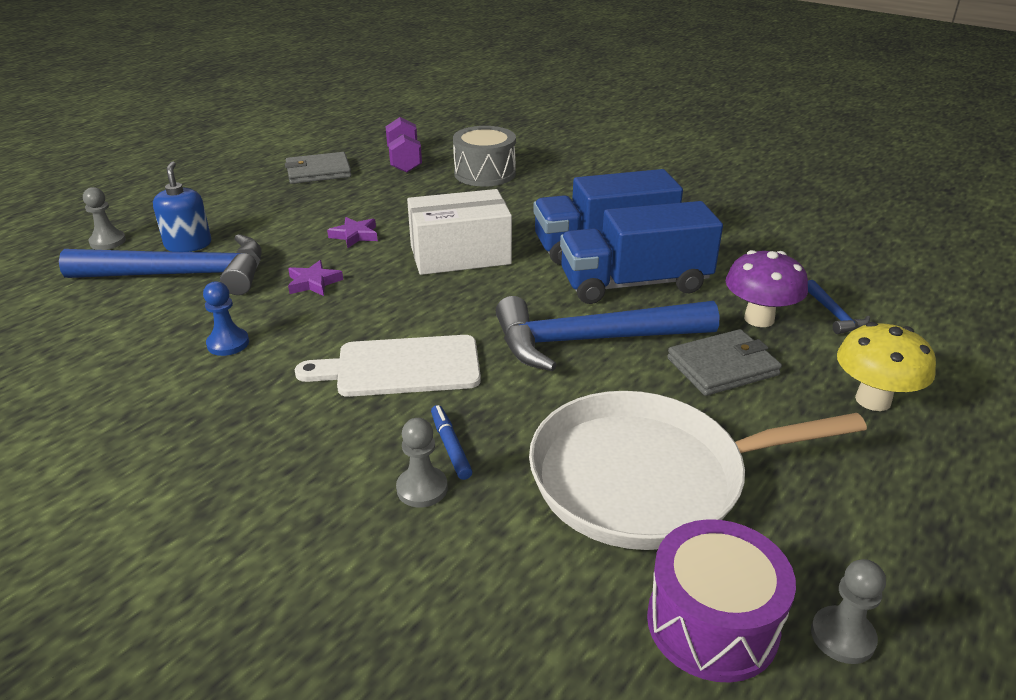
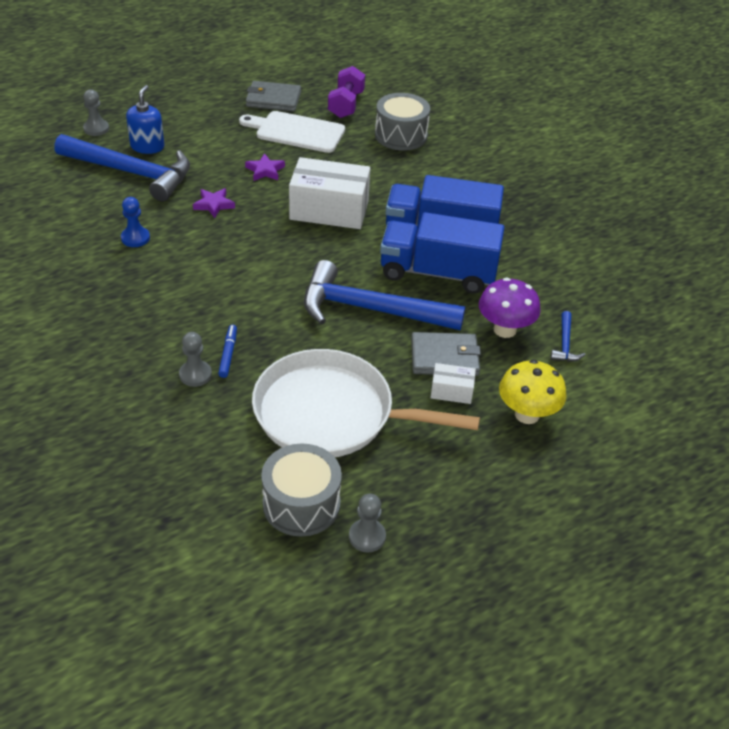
camera: 20 degrees right, 10 degrees up
white cutting board [295,335,481,397] -> white cutting board moved to [239,111,345,153]
purple drum [647,519,796,683] -> grey drum [261,443,342,536]
none -> white box [430,363,476,404]

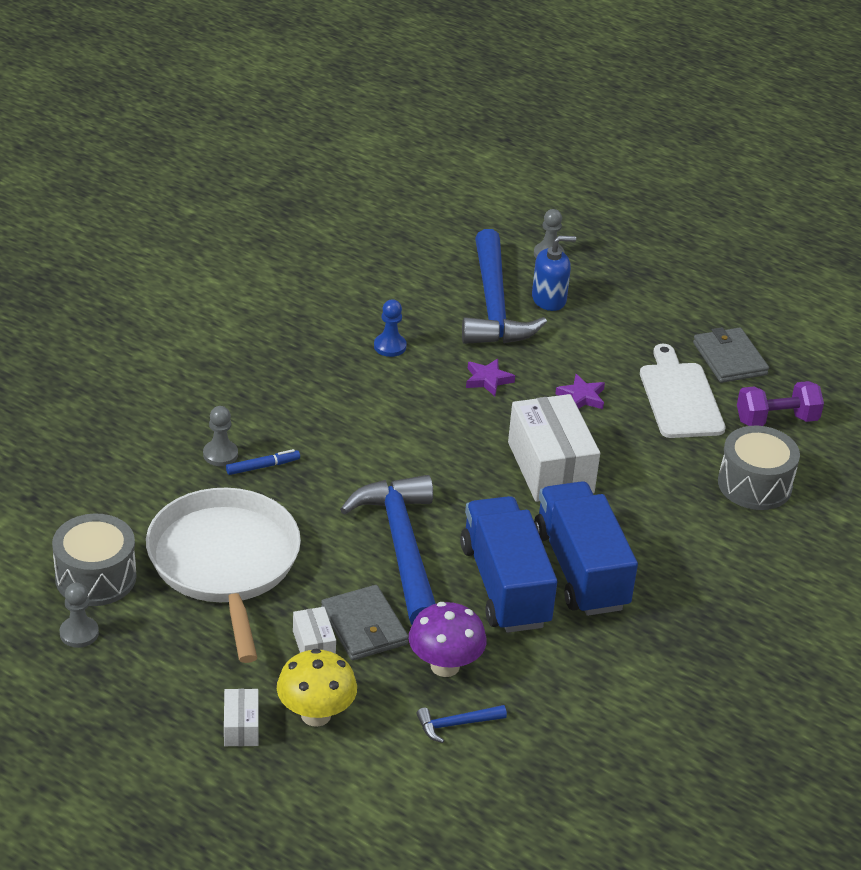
camera: 65 degrees right, 5 degrees down
none -> white box [224,689,258,746]

